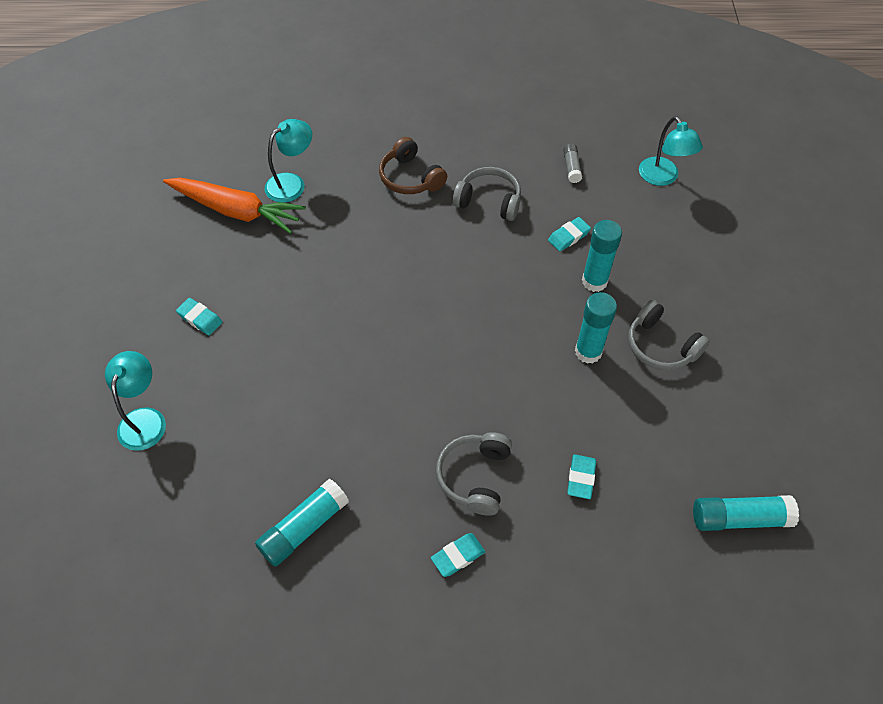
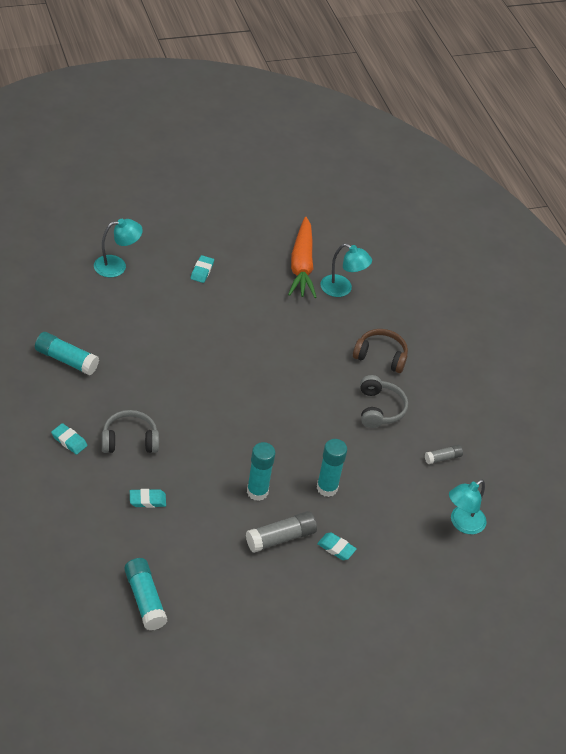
camera: 65 degrees right, 10 degrees down
brown headphones [379,137,447,194] -> brown headphones turned 75 degrees clockwise [353,329,408,373]
turquoise eraser [548,217,591,251] -> turquoise eraser moved to [317,532,357,560]
grey headphones [628,300,710,371] -> grey glue stick [246,511,317,553]

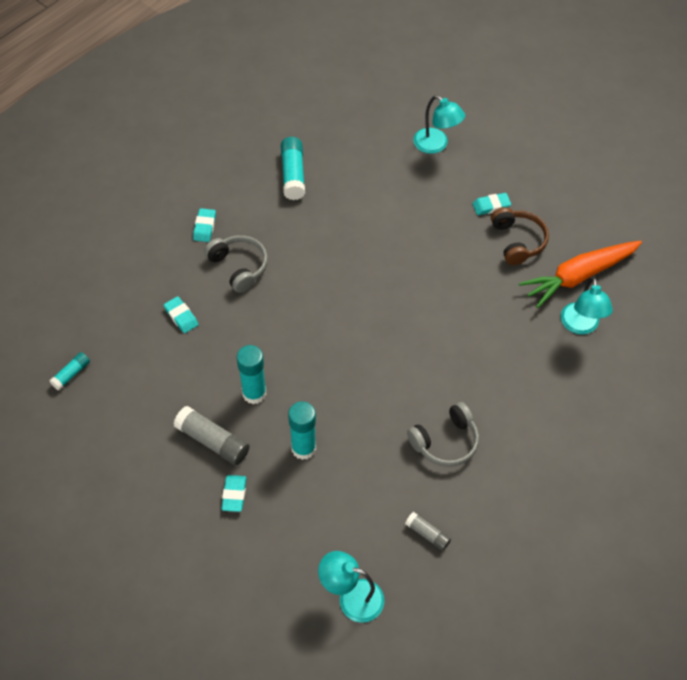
camera: 65 degrees right, 10 degrees up
turquoise glue stick [124,558,167,630] -> turquoise glue stick [49,352,90,391], size x0.58
brown headphones [353,329,408,373] -> brown headphones moved to [491,207,549,265]

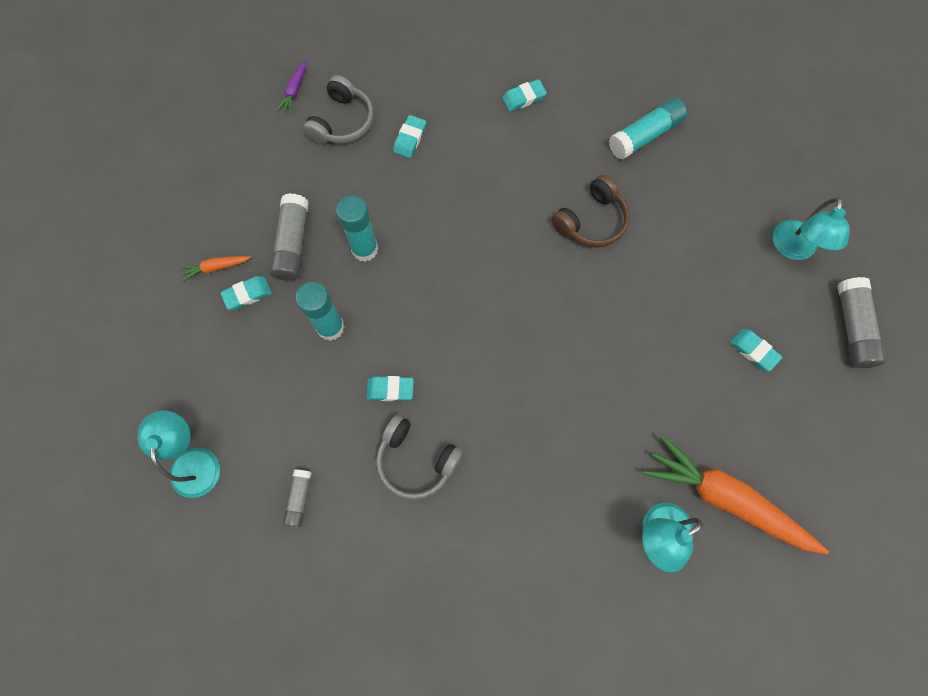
camera: 60 degrees right, 15 degrees up
turquoise glue stick [49,352,90,391] -> purple carrot [277,60,306,113]
grey headphones [204,235,268,293] -> grey headphones moved to [303,75,374,144]
brown headphones [491,207,549,265] -> brown headphones moved to [552,175,630,247]
none -> orange carrot [180,256,251,281]
none -> turquoise eraser [366,376,414,401]
none -> grey glue stick [837,277,886,368]

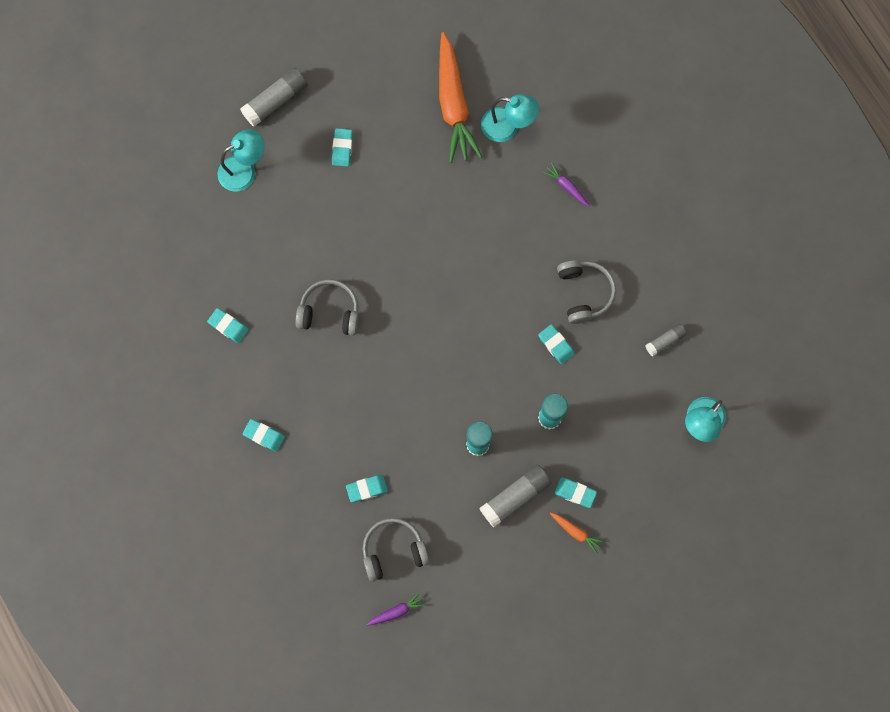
camera: 130 degrees left, 5 degrees up
brown headphones [552,175,630,247] -> grey headphones [295,280,359,336]
turquoise glue stick [609,98,687,159] -> turquoise eraser [207,308,248,343]
none -> purple carrot [542,163,590,206]

